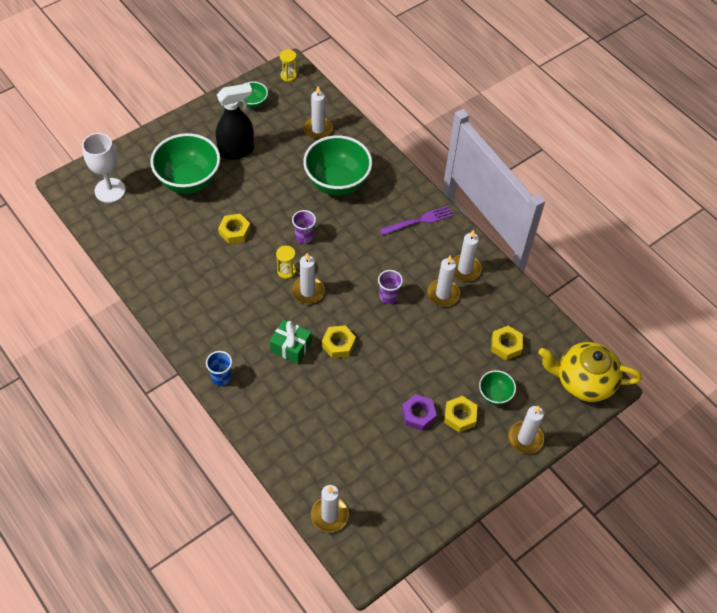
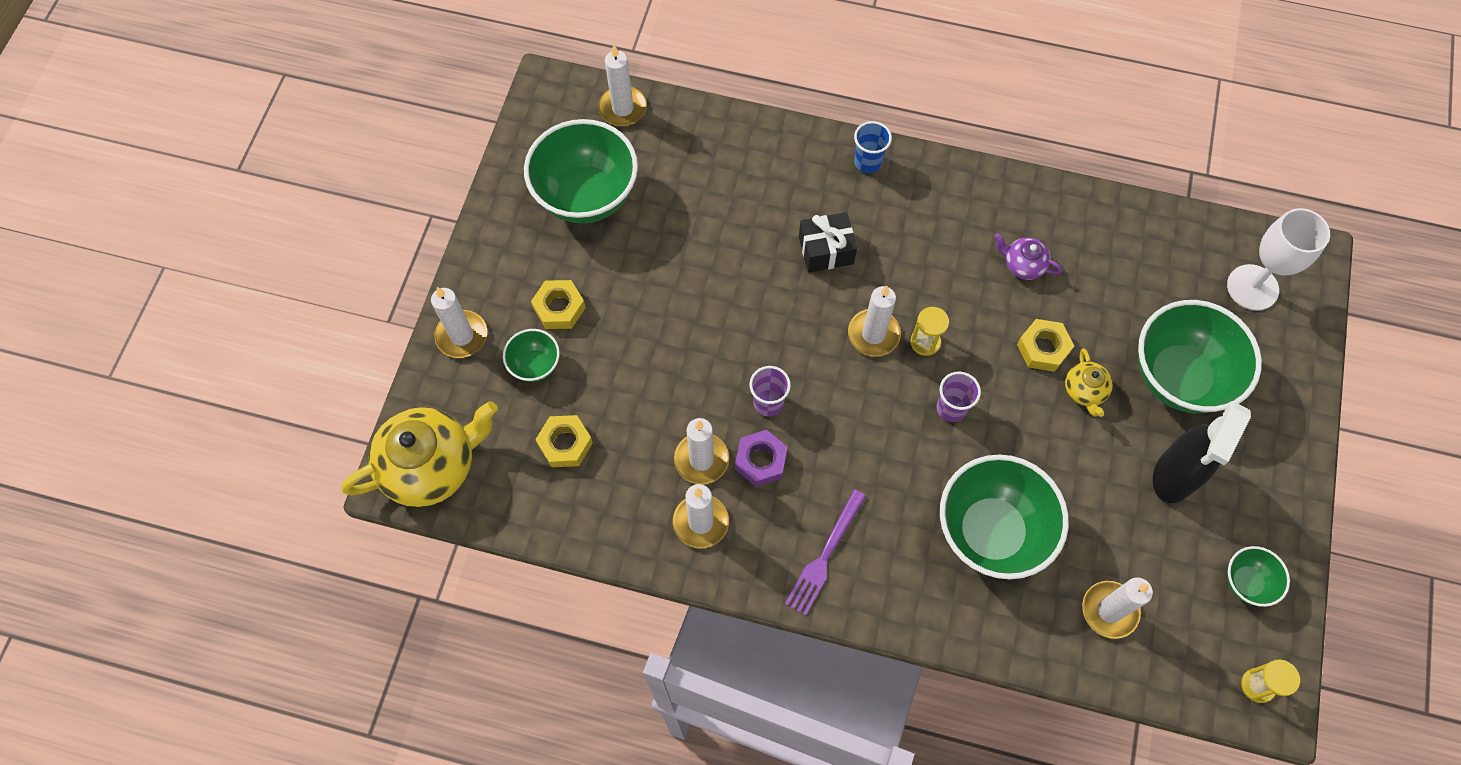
camera: 145 degrees right, 10 degrees up
green gift [270,320,312,364] -> black gift [799,212,857,273]
yellow nut [322,325,356,358] -> none
purple nut [402,394,437,431] -> purple nut moved to [735,430,788,487]
none -> green bowl [524,119,638,224]
none -> purple teapot [994,233,1062,280]
none -> yellow teapot [1065,348,1113,417]

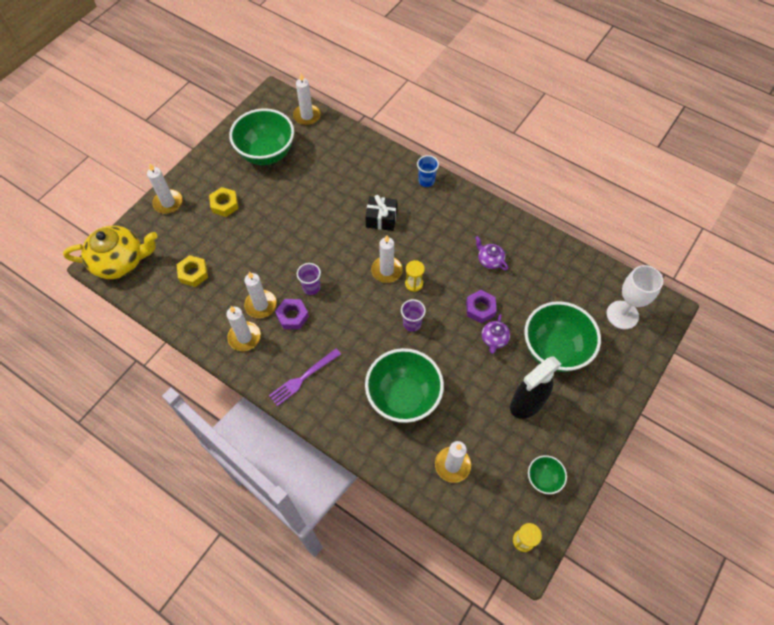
camera: 20 degrees right, 5 degrees down
green bowl [503,329,560,382] -> none
yellow nut [1017,319,1074,372] -> purple nut [466,290,497,323]
yellow teapot [1065,348,1113,417] -> purple teapot [482,314,510,354]

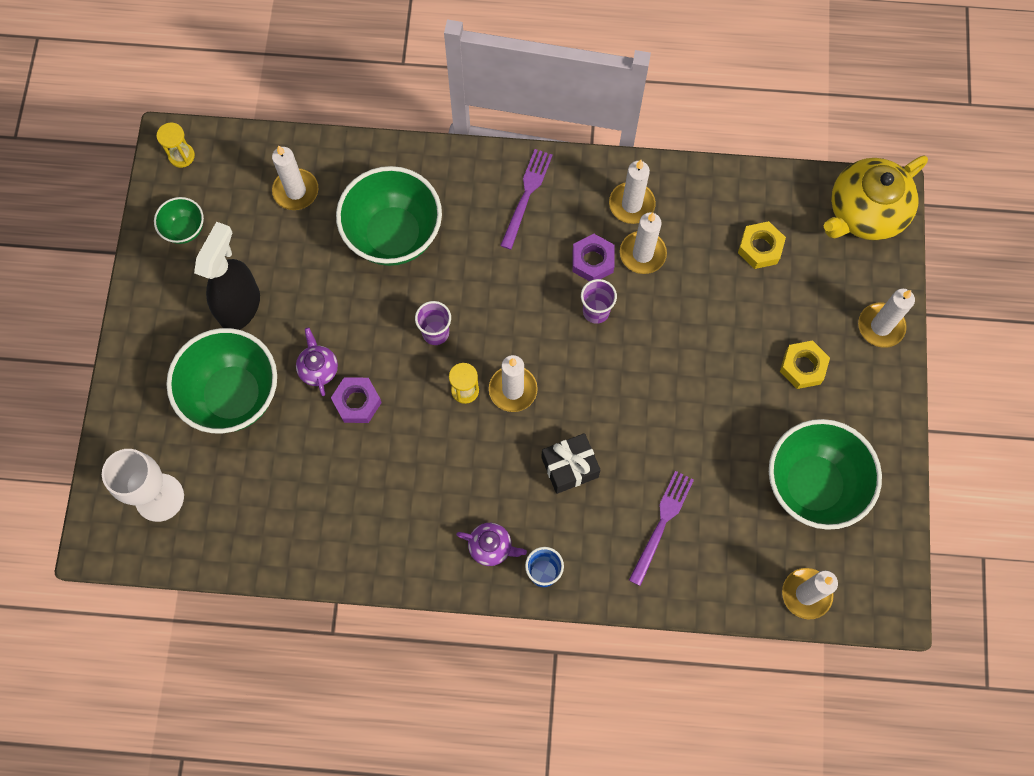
camera: 150 degrees right, 10 degrees up
purple teapot [475,236,508,270] -> purple teapot moved to [456,523,527,566]
none -> purple fork [629,471,694,586]

